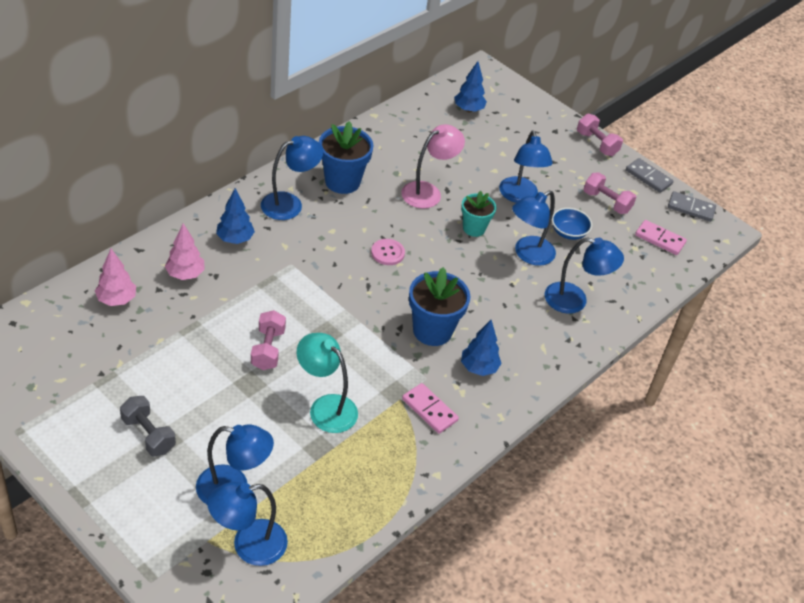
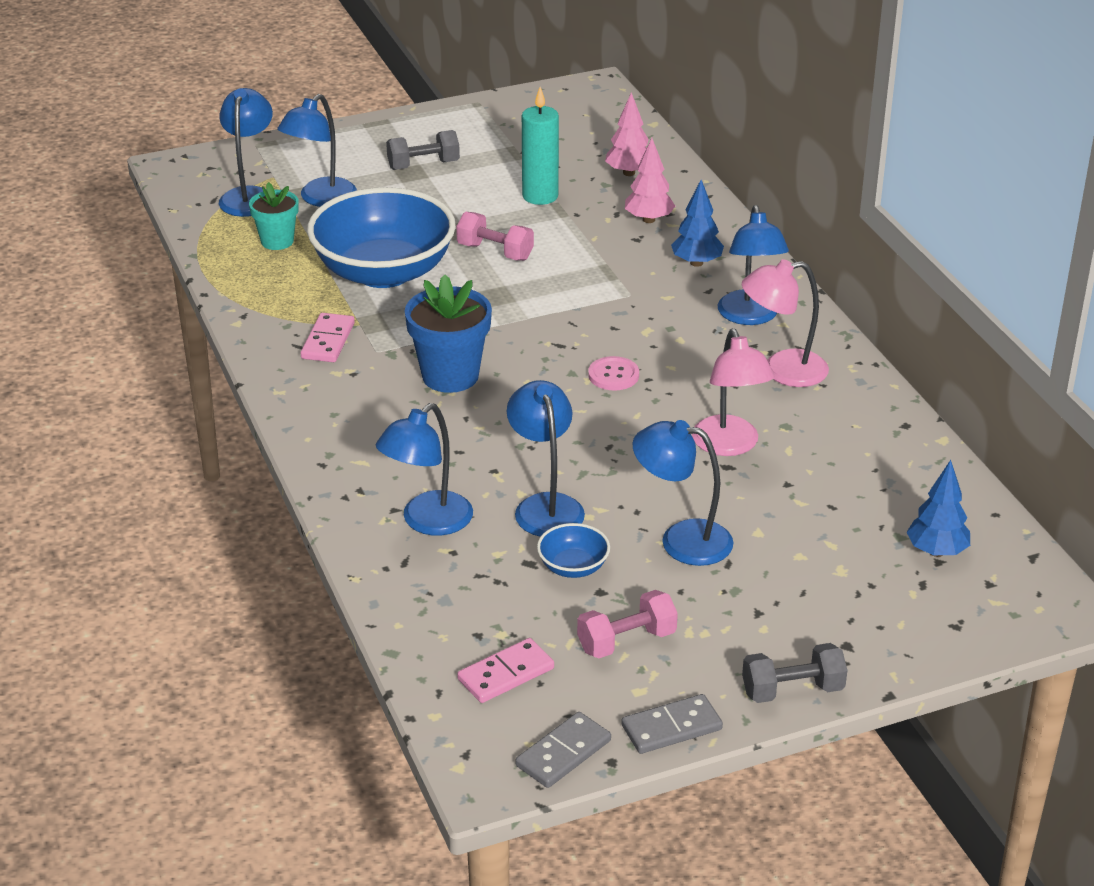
camera: 120 degrees right, 10 degrees down
turquoise lamp [297,333,358,433] -> blue bowl [307,187,456,288]
blue flower pot [319,121,374,194] -> pink lamp [742,259,829,387]
pink domino [402,383,459,434] -> pink domino turned 60 degrees counterclockwise [301,313,355,362]
turquoise flower pot [461,191,496,237] -> turquoise flower pot moved to [249,182,299,250]
blue tree [461,320,502,376] -> none
pink dumbbell [577,114,623,156] -> grey dumbbell [742,643,847,703]
none -> turquoise candle [522,87,559,205]

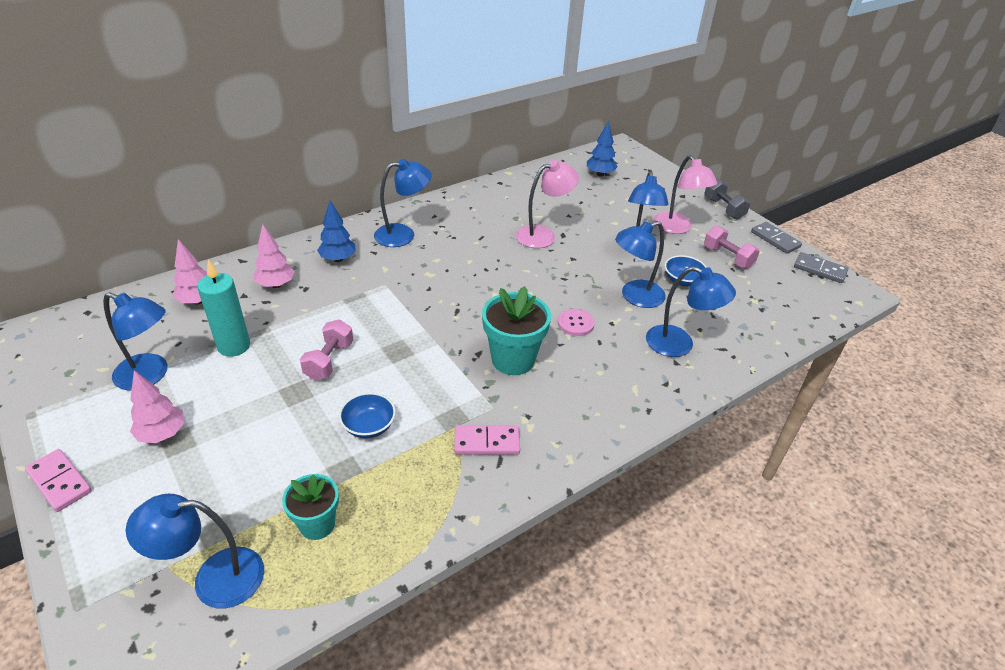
camera: 105 degrees left, 5 degrees up
blue lamp [277,94,357,207] -> blue lamp moved to [103,292,168,391]
blue bowl [307,187,456,288] -> blue bowl [339,392,396,438], size x0.41
grey dumbbell [386,130,460,170] -> pink tree [130,370,185,443]
blue flower pot [405,274,492,393] -> turquoise flower pot [482,286,551,375]
pink domino [457,638,554,703] -> pink domino moved to [25,449,92,512]
pink button [588,356,639,390] -> pink button moved to [558,309,595,336]
pink lamp [742,259,829,387] -> pink lamp moved to [653,155,718,234]

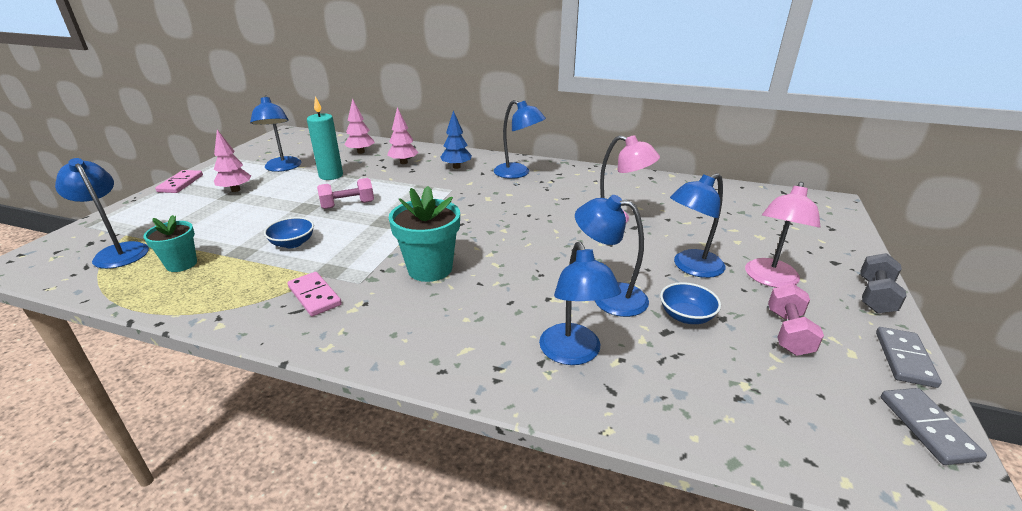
camera: 55 degrees right, 10 degrees down
pink button [558,309,595,336] -> none
blue tree [587,121,618,176] -> none

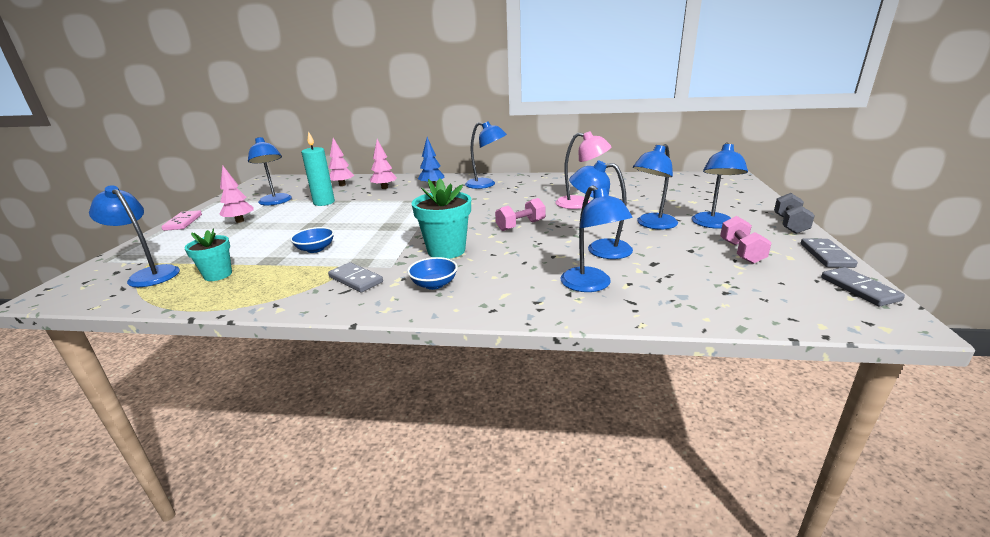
camera: 10 degrees left, 5 degrees down
pink domino [288,272,342,316] -> grey domino [328,262,383,292]
pink dumbbell [317,178,374,209] -> pink dumbbell moved to [495,198,545,231]
blue bowl [660,282,721,324] -> blue bowl moved to [407,257,458,290]
pink lamp [745,182,821,288] -> blue lamp [692,142,748,229]

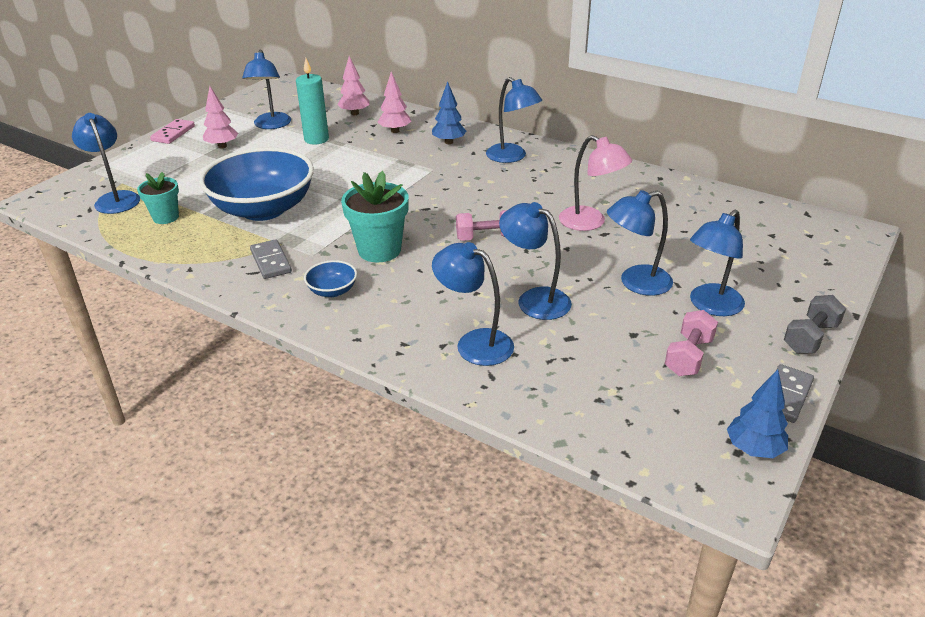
camera: 25 degrees right, 10 degrees up
blue bowl [290,227,334,253] -> blue bowl [199,147,314,221], size x2.43
blue lamp [560,185,633,292] -> blue lamp turned 120 degrees clockwise [432,242,514,366]
grey domino [821,267,905,307] -> blue tree [727,369,788,458]

